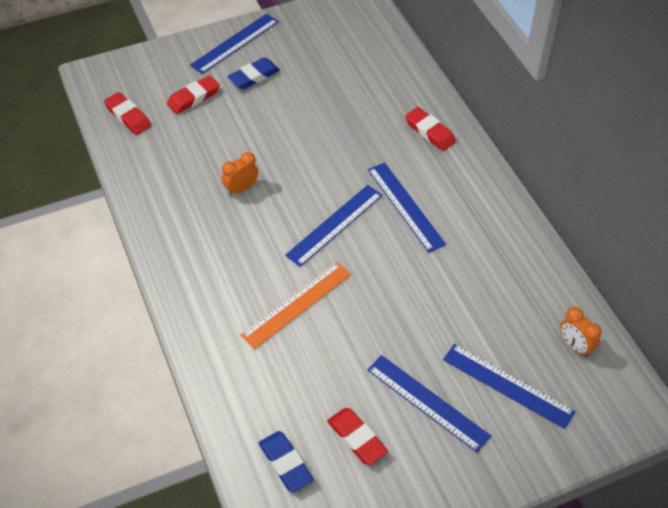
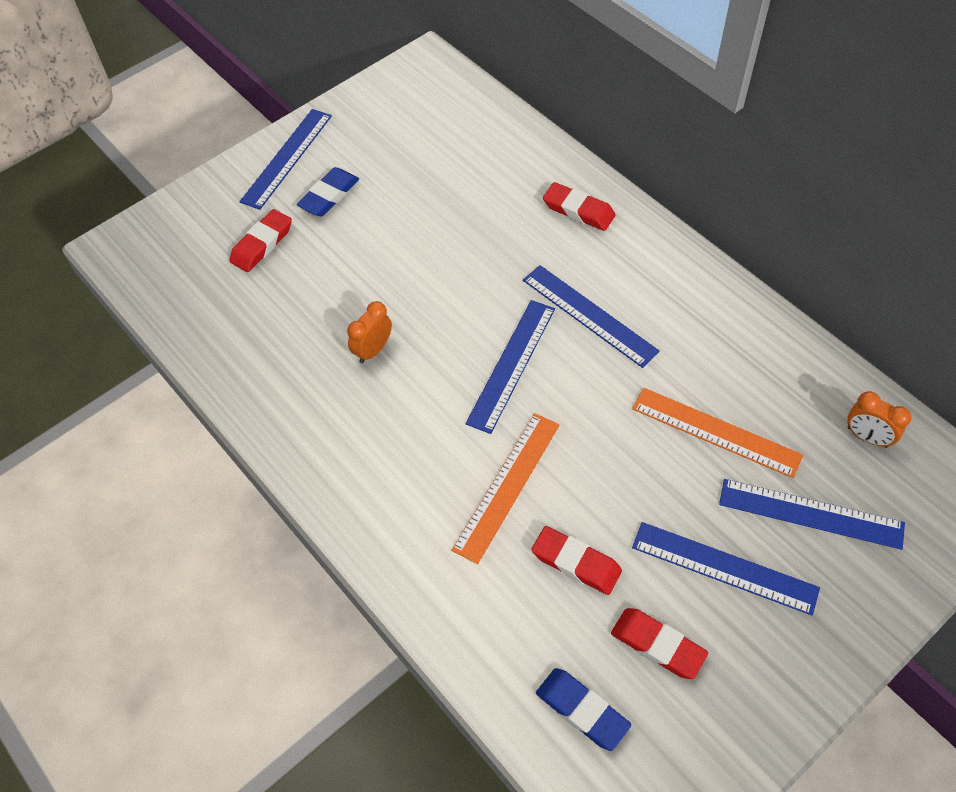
camera: 15 degrees left, 5 degrees up
red eraser [104,92,151,135] -> red eraser moved to [531,526,622,595]
none -> orange ruler [632,388,803,478]

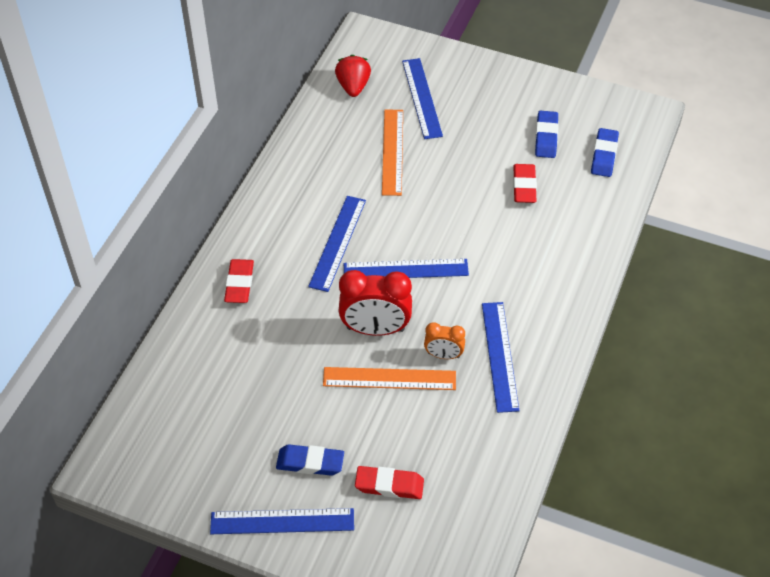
camera: 120 degrees left, 5 degrees down
orange ruler [452,413,560,564] -> orange ruler moved to [323,367,456,390]
red eraser [611,608,708,679] -> blue eraser [535,111,559,158]
blue ruler [632,522,820,615] -> blue ruler moved to [482,302,520,413]
orange clock [847,391,911,448] -> red strawberry [335,55,371,97]
none -> red clock [339,270,412,336]

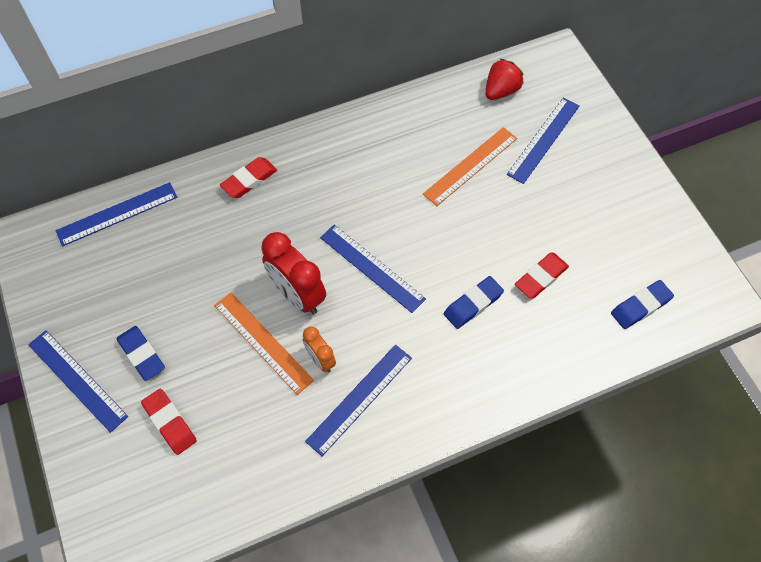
camera: 45 degrees right, 10 degrees up
blue ruler [308,196,366,292] -> blue ruler moved to [56,182,177,247]
blue eraser [535,111,559,158] -> blue eraser moved to [444,276,504,329]

